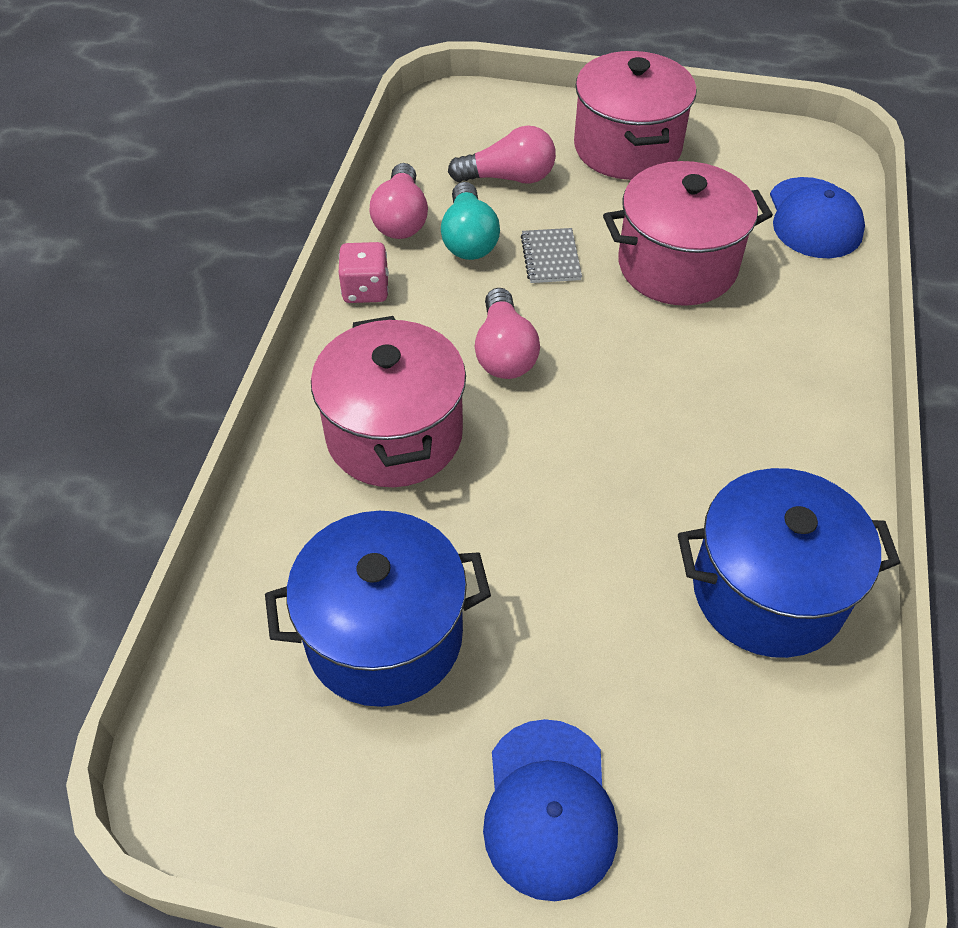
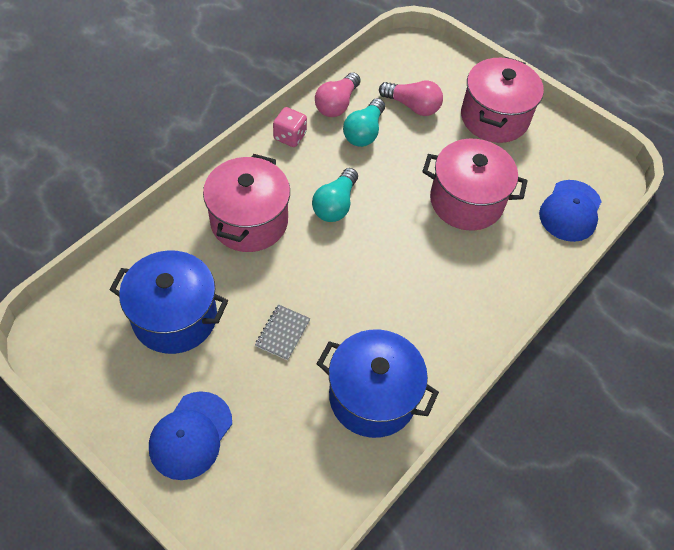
camera: 25 degrees right, 5 degrees up
pink light bulb [475,288,540,379] -> turquoise light bulb [312,168,358,222]
grey notebook [521,228,582,283] -> grey notebook moved to [255,304,311,361]

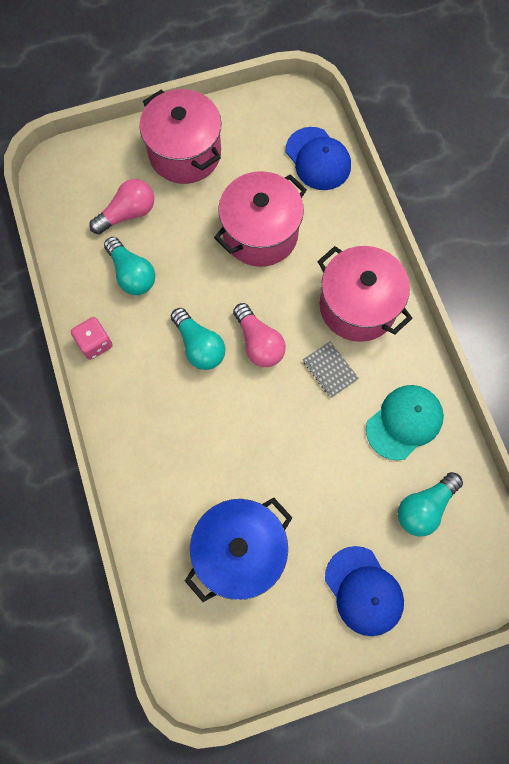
camera: 55 degrees left, 15 degrees up
pink pot [203,154,290,252] -> pink pot moved to [317,246,413,342]
grey notebook [255,304,311,361] -> grey notebook moved to [303,341,359,398]
pink light bulb [315,72,360,117] -> pink light bulb moved to [233,303,286,367]
blue pot [317,330,439,438] -> turquoise cap [366,385,444,460]
none -> turquoise light bulb [398,472,463,537]

